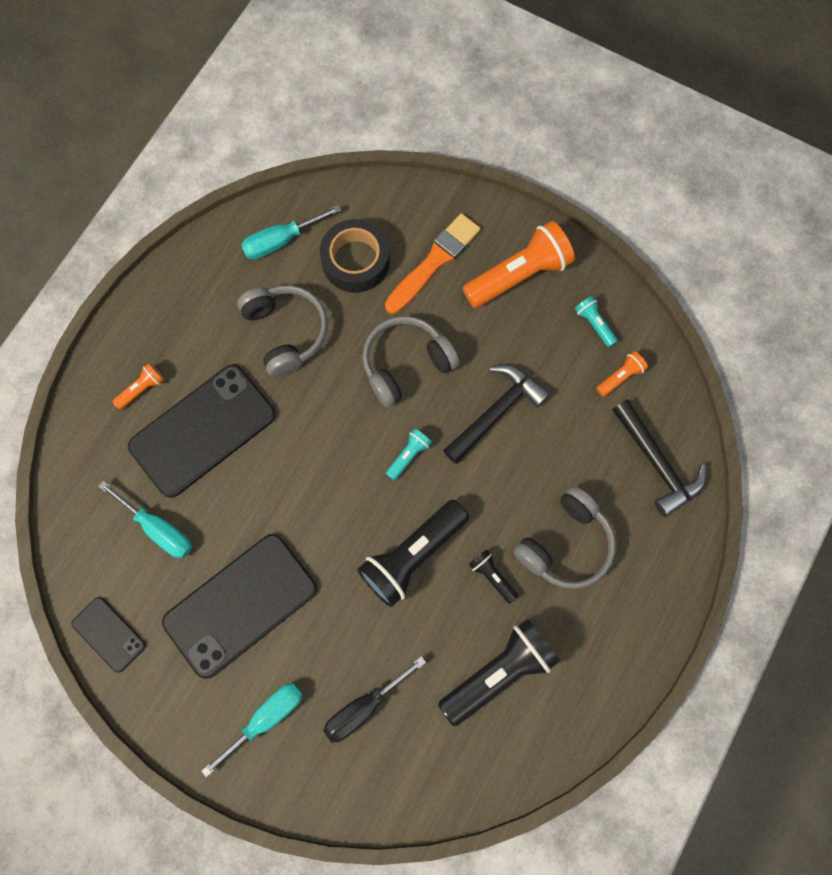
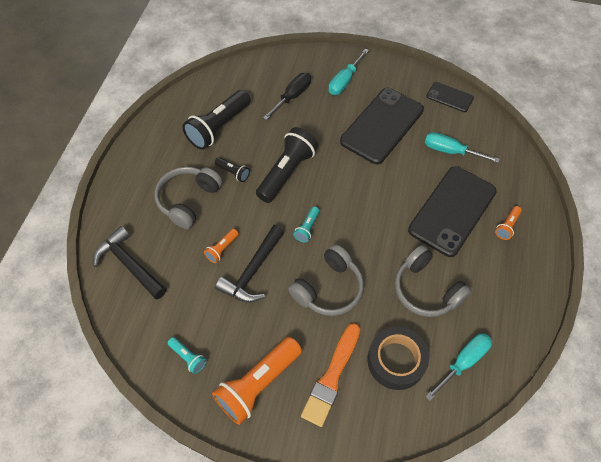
camera: 165 degrees right, 15 degrees down
orange flashlight [596,351,648,397] -> orange flashlight moved to [204,229,239,263]

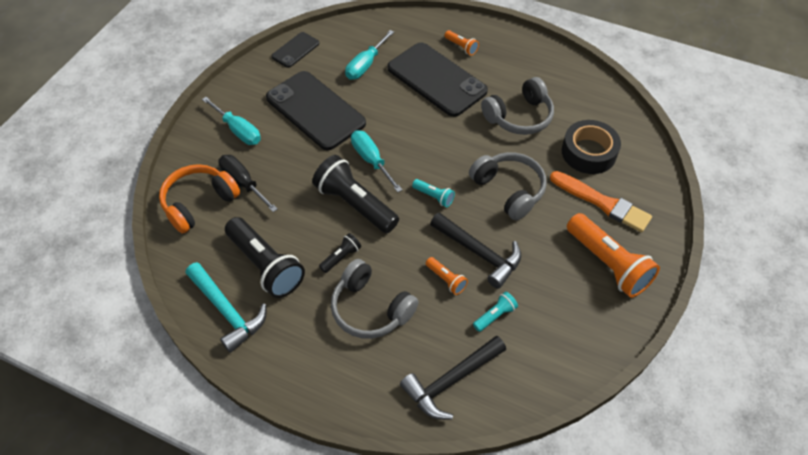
camera: 80 degrees left, 5 degrees down
turquoise flashlight [168,337,207,374] -> turquoise flashlight moved to [473,292,518,332]
turquoise screwdriver [425,333,492,401] -> turquoise screwdriver moved to [351,130,402,192]
none -> orange headphones [159,164,240,234]
none -> turquoise hammer [186,262,266,353]

